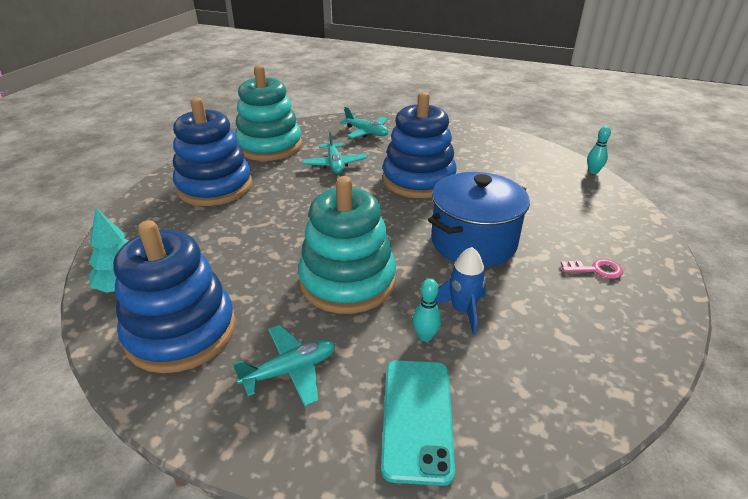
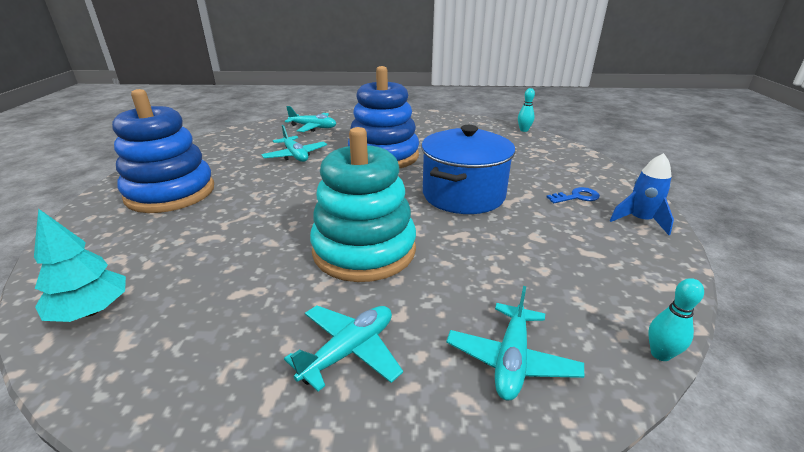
camera: 20 degrees left, 5 degrees down
blue stacking toy [113,220,236,373] -> none
turquoise stacking toy [235,65,302,161] -> none
turquoise phone [381,360,455,486] -> turquoise plane [446,286,584,401]
turquoise bowling pin [412,279,441,342] -> turquoise bowling pin moved to [648,278,704,361]
blue rocket [436,247,486,335] -> blue rocket moved to [610,153,674,235]
pink key [561,259,623,279] -> blue key [547,187,600,203]

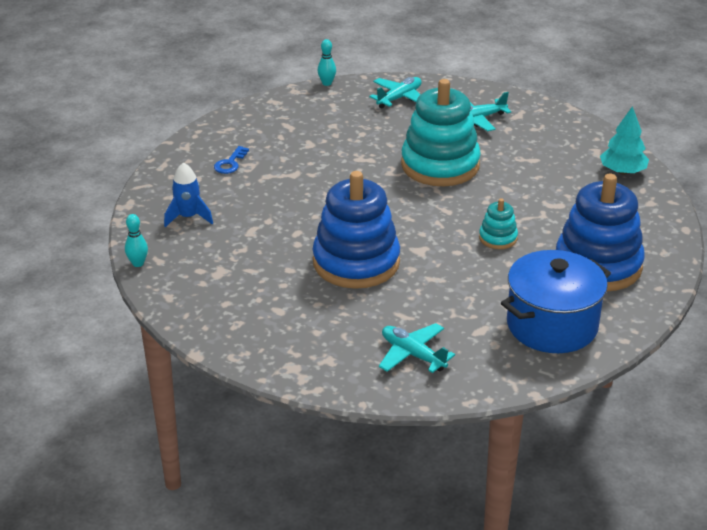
camera: 155 degrees left, 5 degrees up
turquoise plane [261,125,327,162] -> none
blue pot [421,125,515,214] -> blue pot moved to [501,250,611,353]
blue key [547,187,600,203] -> blue key turned 75 degrees counterclockwise [214,146,249,174]
blue rocket [610,153,674,235] -> blue rocket moved to [164,162,213,227]
none -> turquoise stacking toy [479,199,518,249]

